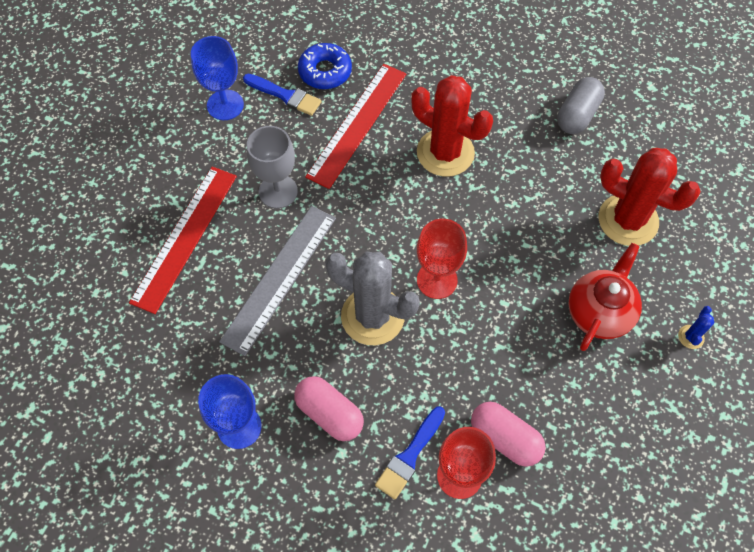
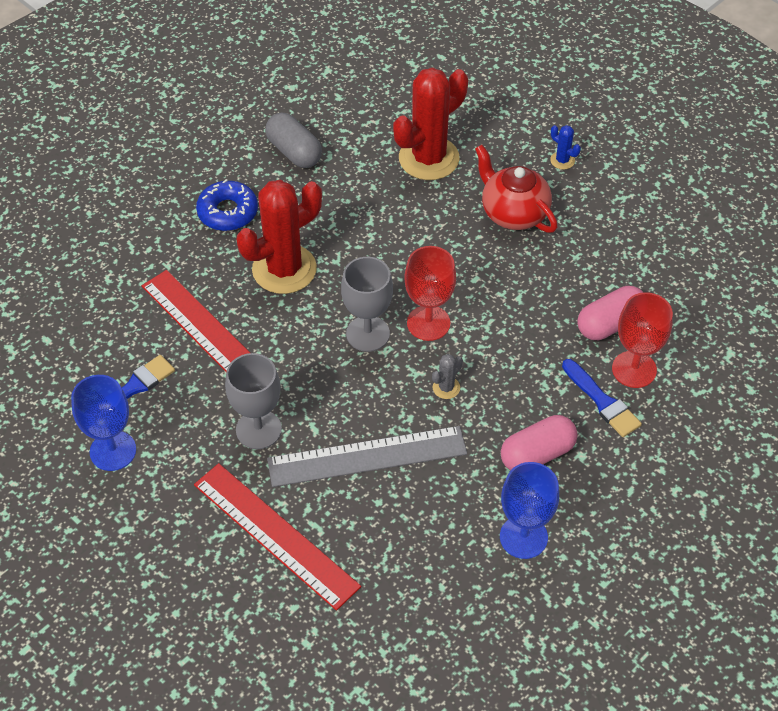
camera: 70 degrees left, 10 degrees down
grey ruler [219,206,336,356] -> grey ruler turned 60 degrees counterclockwise [267,426,467,487]
blue donut [298,43,352,89] -> blue donut moved to [196,179,258,231]
grey cactus [325,252,420,345] -> grey cactus [432,354,463,399], size x0.40
none -> grey goblet [341,257,393,352]

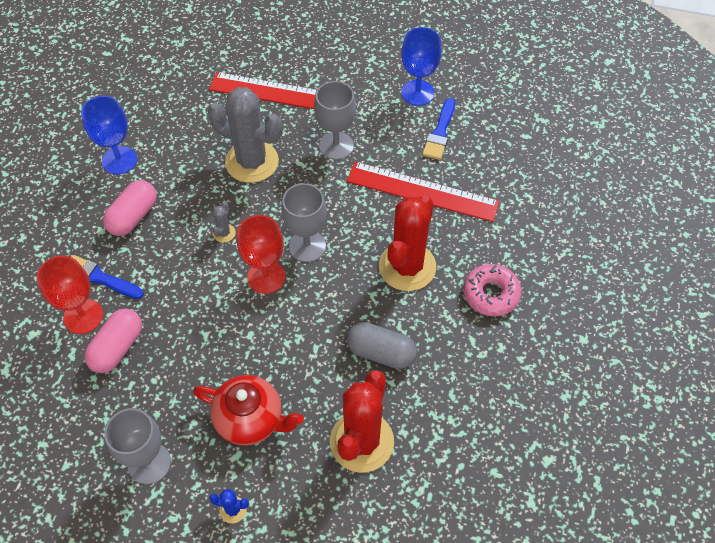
camera: 150 degrees right, 5 degrees up
blue donut [196,179,258,231] -> pink donut [463,264,522,316]
grey capsule [265,113,322,168] -> grey capsule moved to [347,322,417,369]
grey ruler [267,426,467,487] -> grey cactus [208,87,283,183]
none -> grey goblet [104,408,171,484]

